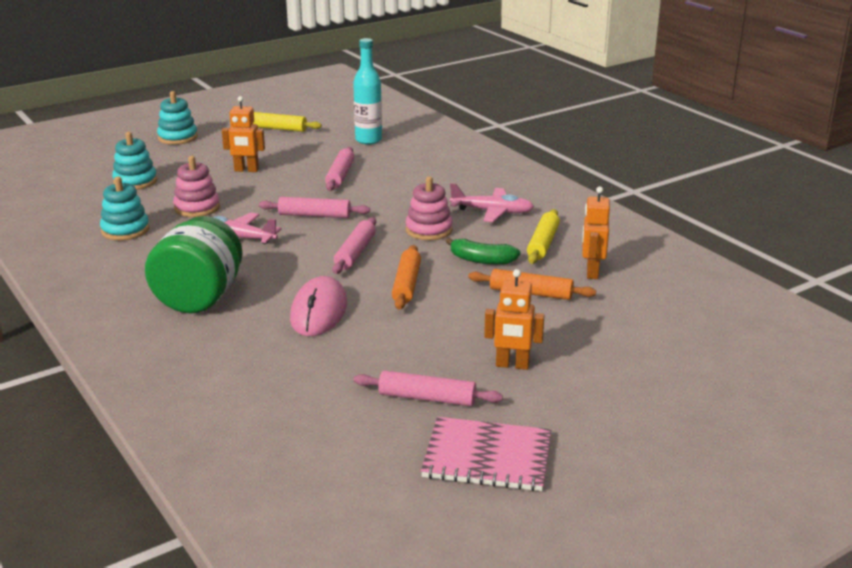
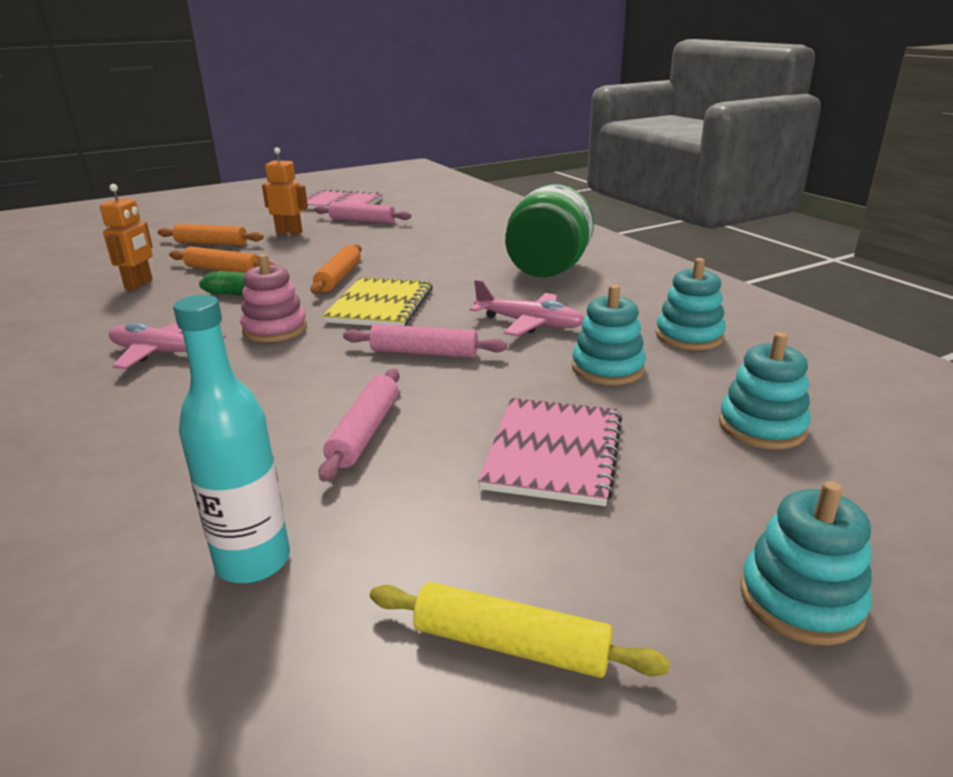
camera: 175 degrees left, 0 degrees up
pink stacking toy [173,156,220,217] -> turquoise stacking toy [572,285,646,385]
orange robot [222,96,265,172] -> pink notebook [478,398,622,506]
pink mouse [290,276,347,336] -> none
pink rolling pin [332,217,376,274] -> yellow notebook [322,277,433,326]
yellow rolling pin [527,209,560,264] -> none
none -> orange rolling pin [157,224,264,246]

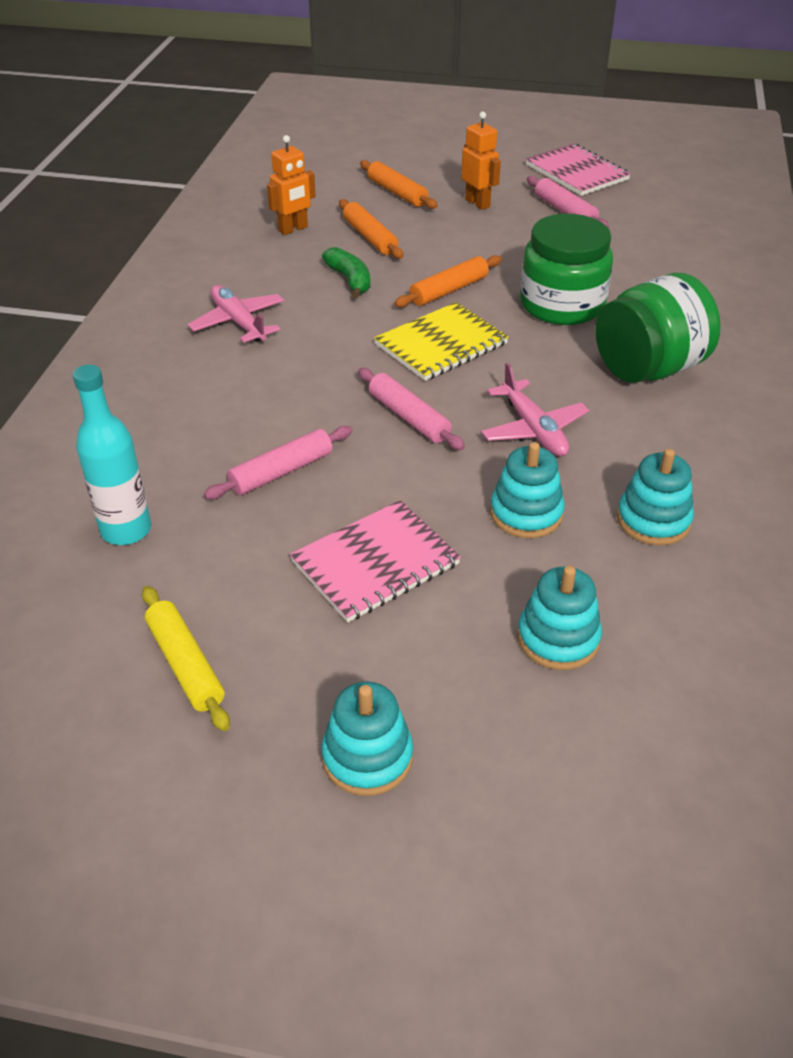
camera: 40 degrees right, 15 degrees up
pink stacking toy [240,254,307,342] -> none
none -> green jar [520,214,613,325]

